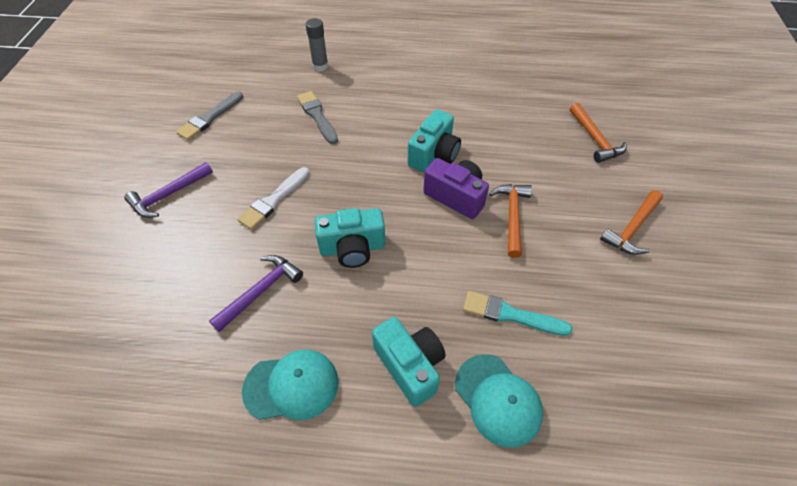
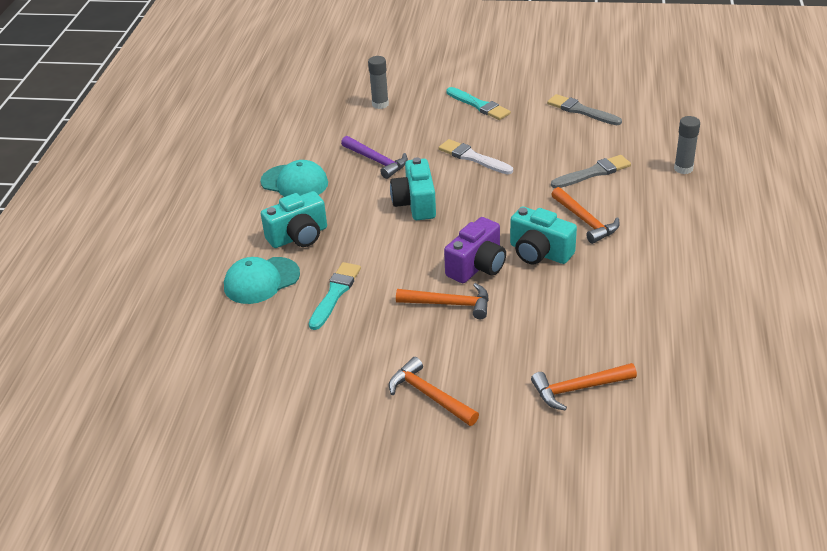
camera: 95 degrees right, 15 degrees down
purple hammer [125,162,213,218] -> turquoise brush [446,87,511,120]
turquoise cap [242,350,339,420] -> turquoise cap turned 60 degrees counterclockwise [260,160,328,197]
none -> grey glue stick [368,56,389,109]
none -> orange hammer [551,187,620,244]

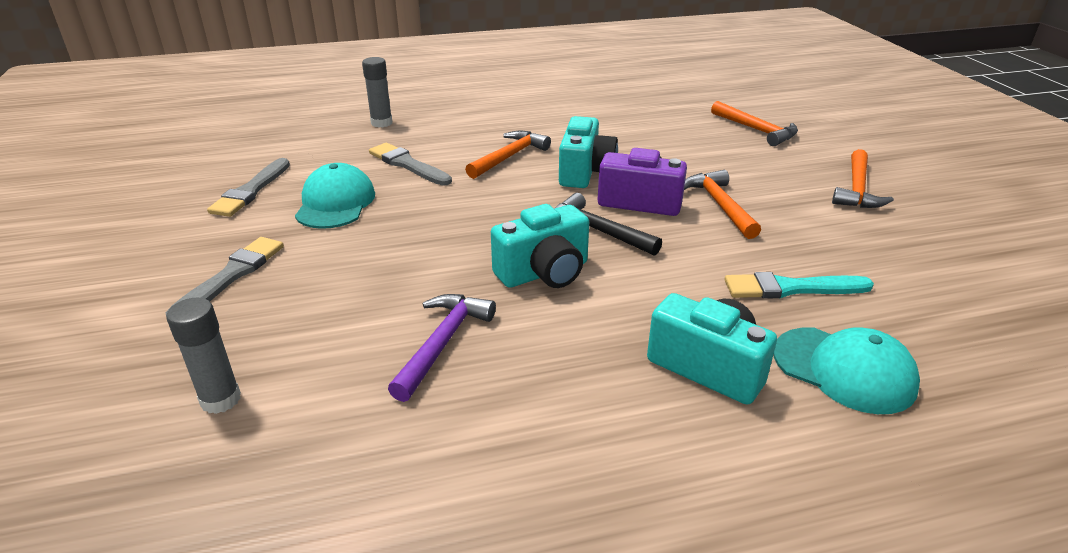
camera: 115 degrees left, 5 degrees down
turquoise cap [260,160,328,197] -> turquoise cap moved to [295,163,375,229]
white brush [439,139,513,174] -> none
turquoise brush [446,87,511,120] -> grey brush [165,237,284,317]
none -> black hammer [554,193,662,256]

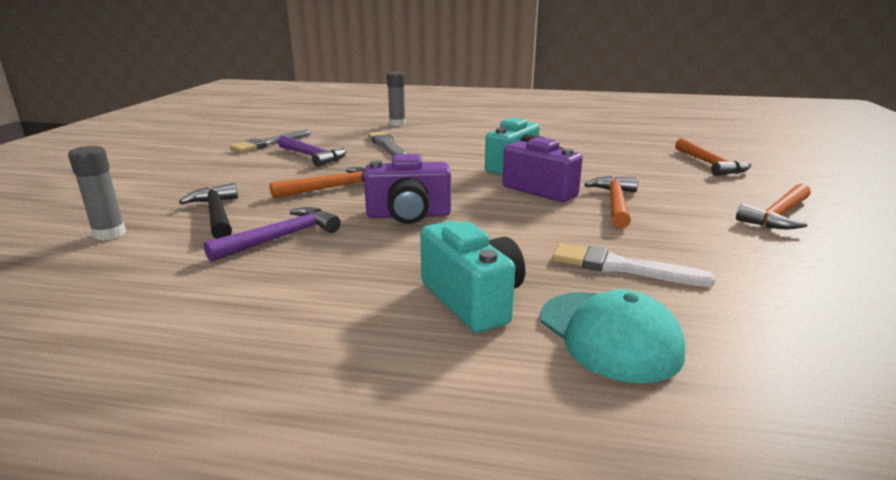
camera: 25 degrees right, 10 degrees down
grey brush [165,237,284,317] -> none
turquoise cap [295,163,375,229] -> purple hammer [278,135,347,167]
orange hammer [465,131,551,179] -> orange hammer moved to [270,167,365,199]
turquoise camera [491,204,589,288] -> purple camera [364,154,451,224]
black hammer [554,193,662,256] -> black hammer moved to [179,183,238,239]
turquoise brush [725,272,874,299] -> white brush [552,243,715,287]

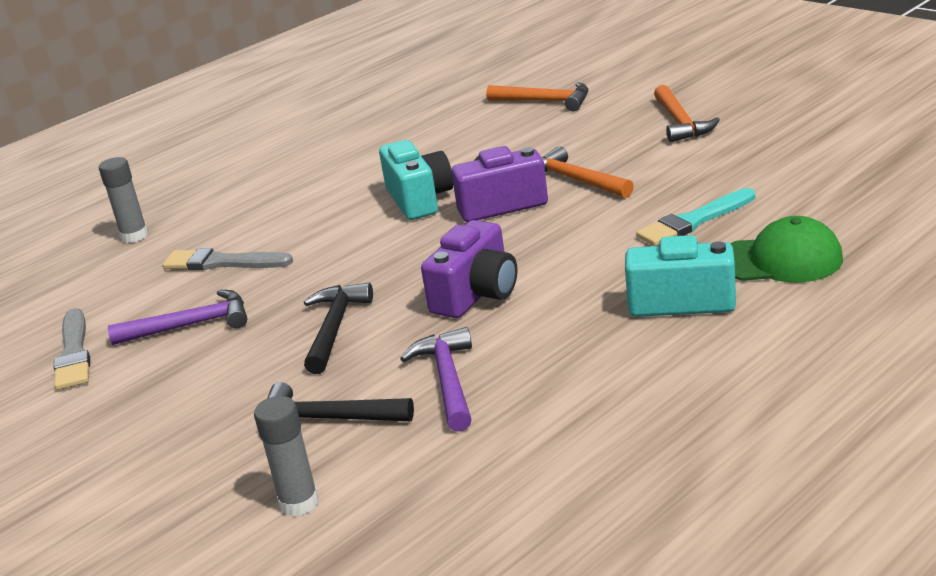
camera: 50 degrees left, 5 degrees up
orange hammer [270,167,365,199] -> black hammer [304,283,373,374]
turquoise cap [540,290,686,383] -> green cap [730,216,843,283]
white brush [552,243,715,287] -> turquoise brush [636,188,755,246]

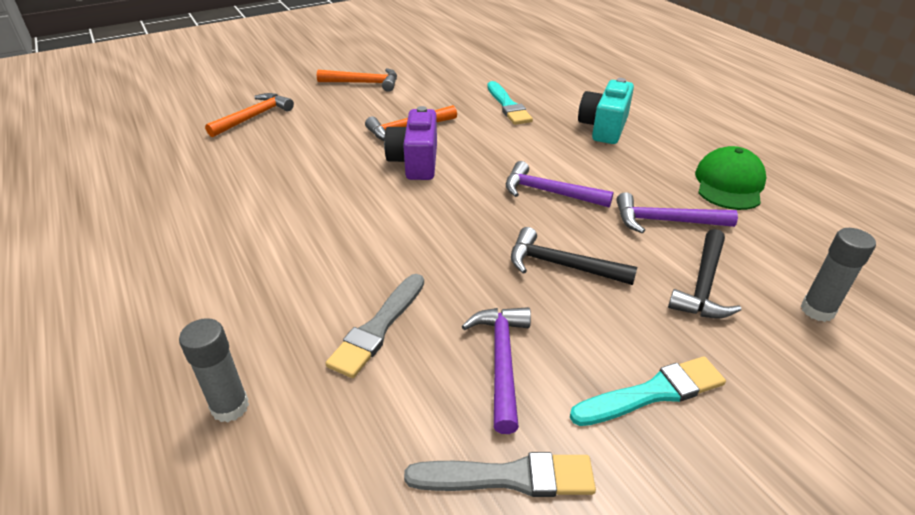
camera: 80 degrees left, 10 degrees up
turquoise camera [379,140,453,220] -> none
purple camera [421,220,517,318] -> purple hammer [506,161,614,208]
green cap [730,216,843,283] -> green cap moved to [695,146,766,210]
none -> turquoise brush [570,356,726,426]

